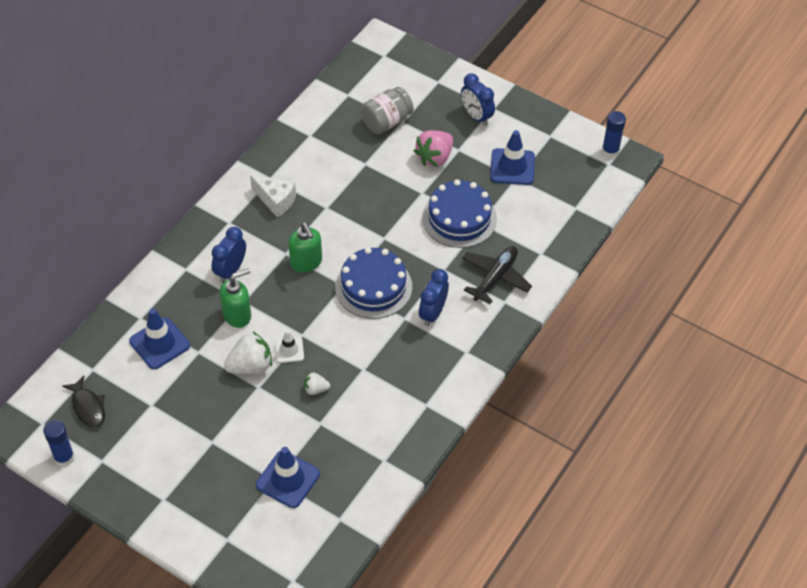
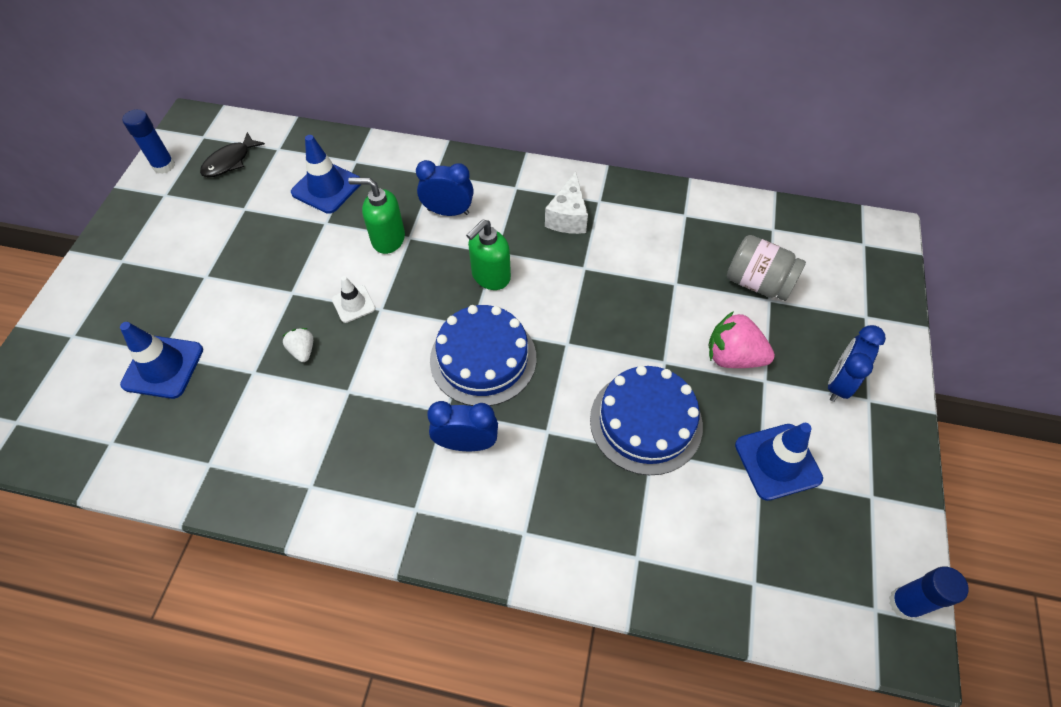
camera: 70 degrees right, 5 degrees up
green soap dispenser [220,268,251,328] -> green soap dispenser turned 150 degrees clockwise [348,178,405,254]
white strawberry [224,331,272,374] -> none
black plane [462,246,532,304] -> none

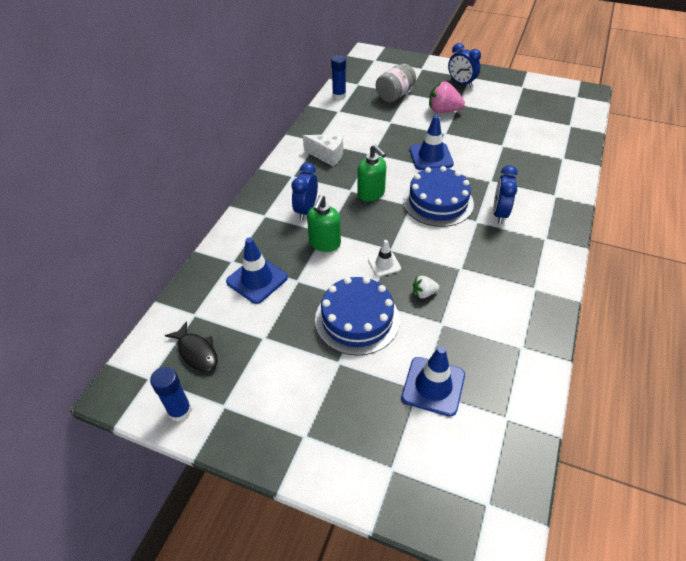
camera: 80 degrees left, 10 degrees down
blue cake [590,366,703,475] -> blue cake moved to [315,277,400,356]
pink strawberry [708,311,775,368] -> pink strawberry turned 75 degrees clockwise [429,81,465,113]
blue traffic cone [735,423,823,501] -> blue traffic cone moved to [410,115,454,170]
blue glue stick [889,566,969,620] -> blue glue stick moved to [331,55,346,99]

